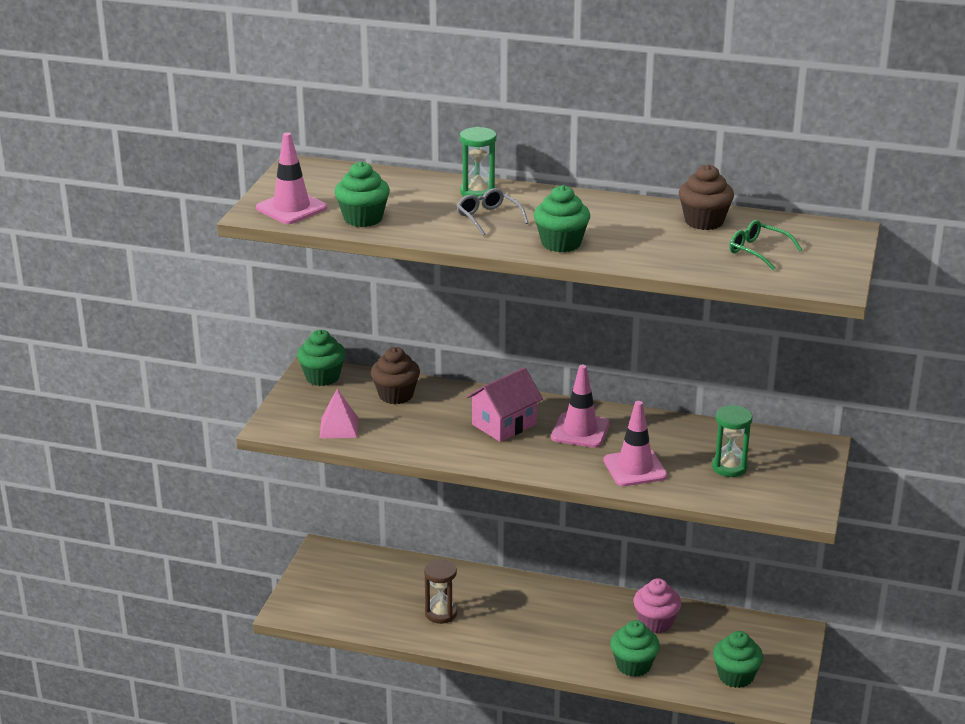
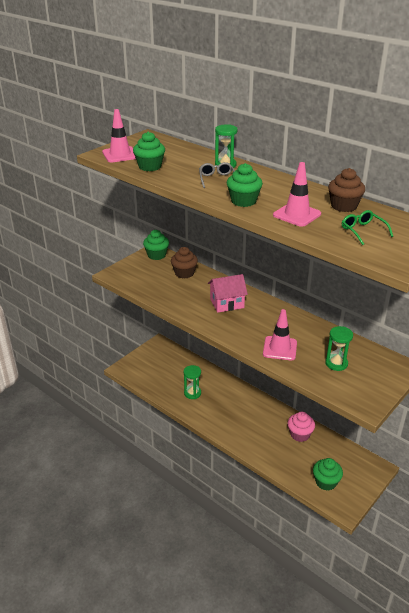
camera: 25 degrees right, 5 degrees up
pink pyramid [320,389,358,438] -> none
brown hourglass [424,559,457,624] -> green hourglass [184,365,201,399]
pink traffic cone [551,365,610,448] -> pink traffic cone moved to [273,162,321,227]
green cupcake [610,620,660,677] -> none

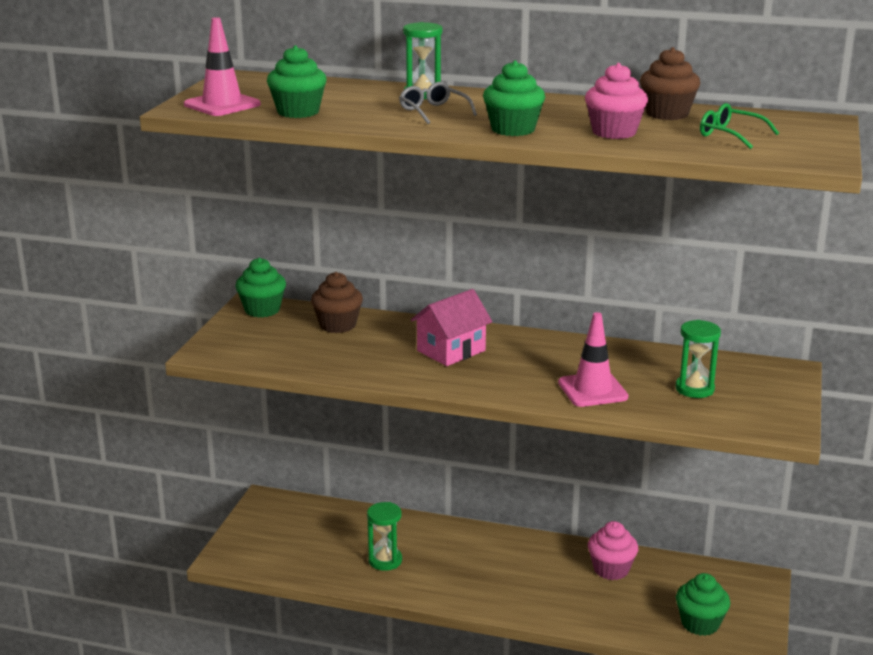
camera: 25 degrees left, 10 degrees down
pink traffic cone [273,162,321,227] -> pink cupcake [585,63,648,139]

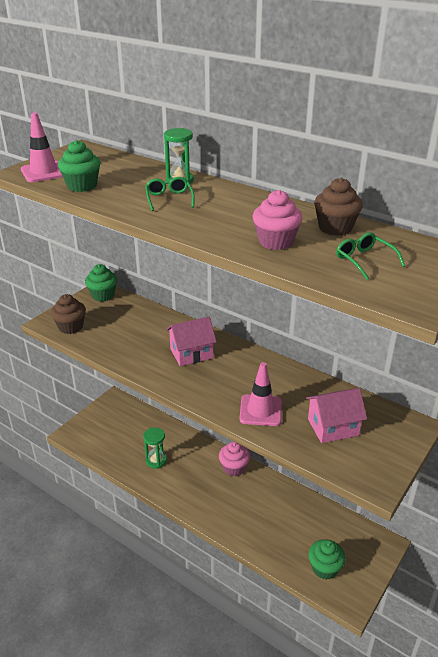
camera: 20 degrees right, 10 degrees up
brown cupcake [311,272,363,333] -> brown cupcake moved to [51,294,86,334]
grey glasses [399,82,477,124] -> green glasses [145,177,195,211]
green cupcake [483,60,545,136] -> none
pink cupcake [588,521,638,580] -> pink cupcake moved to [219,442,250,476]
green hourglass [676,320,721,398] -> pink house [306,388,367,443]

